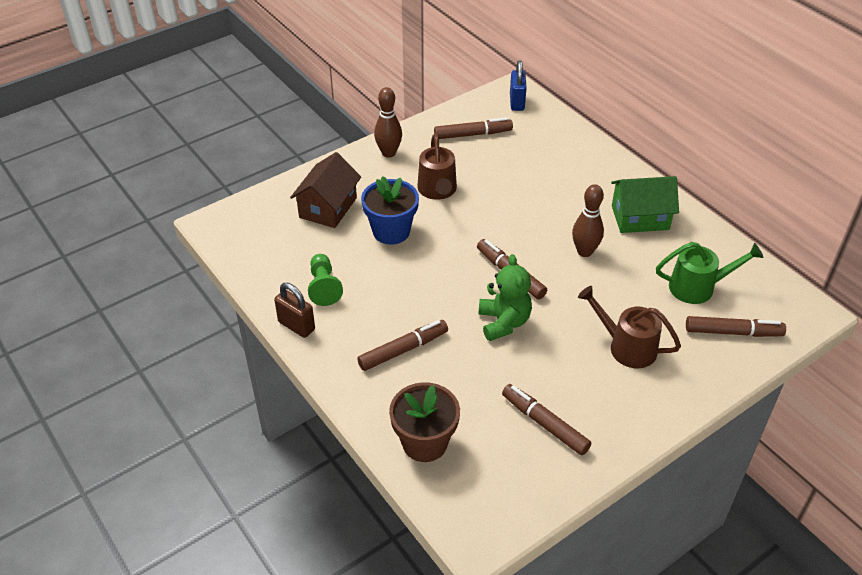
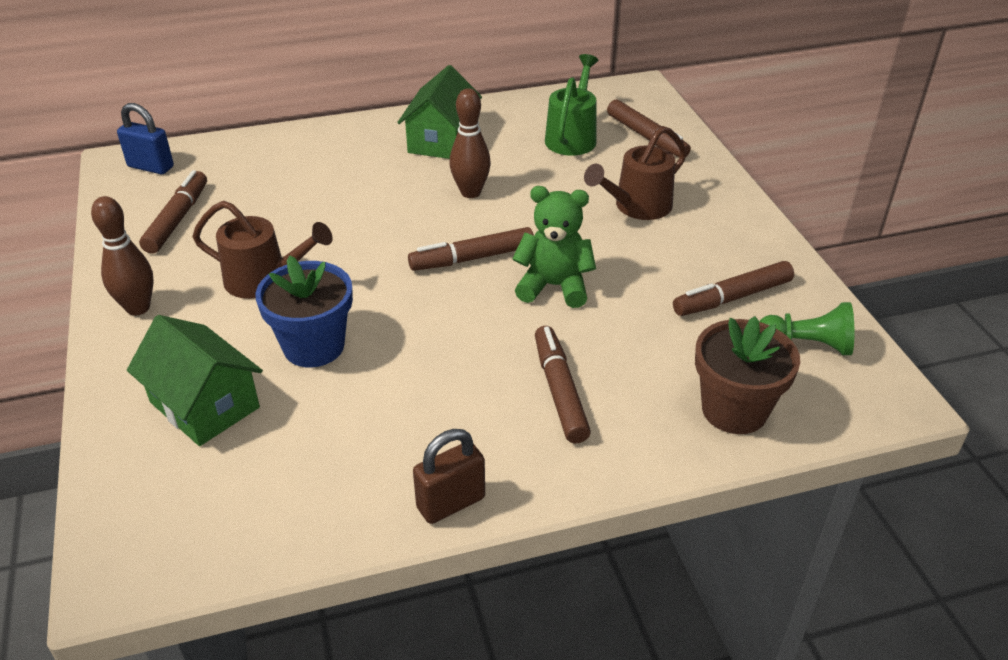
camera: 70 degrees left, 5 degrees down
brown house [290,152,361,228] -> green house [127,315,263,446]
green pawn [308,254,343,306] -> green pawn moved to [759,302,854,355]
brown marker [686,316,786,337] -> brown marker turned 120 degrees clockwise [607,100,691,157]

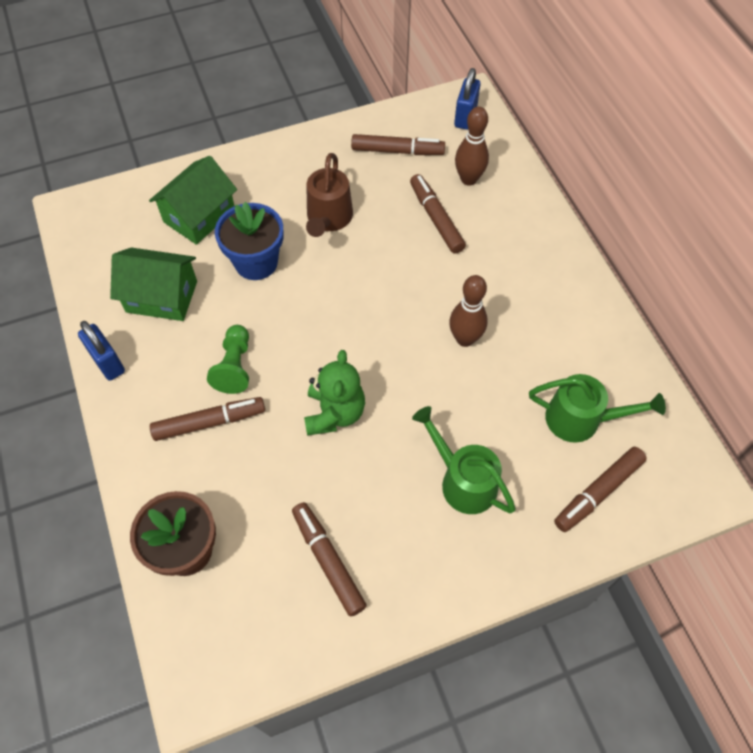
camera: 85 degrees right, 20 degrees up
brown bowling pin [91,196,153,316] -> brown bowling pin moved to [455,107,489,186]
green house [397,65,482,159] -> green house moved to [110,248,197,321]
brown marker [408,227,534,271] -> brown marker moved to [410,174,466,254]
brown padlock [413,429,485,524] -> blue padlock [78,321,125,381]
brown watering can [584,126,687,220] -> green watering can [412,406,516,514]
green pawn [759,302,854,355] -> green pawn moved to [207,325,249,394]

